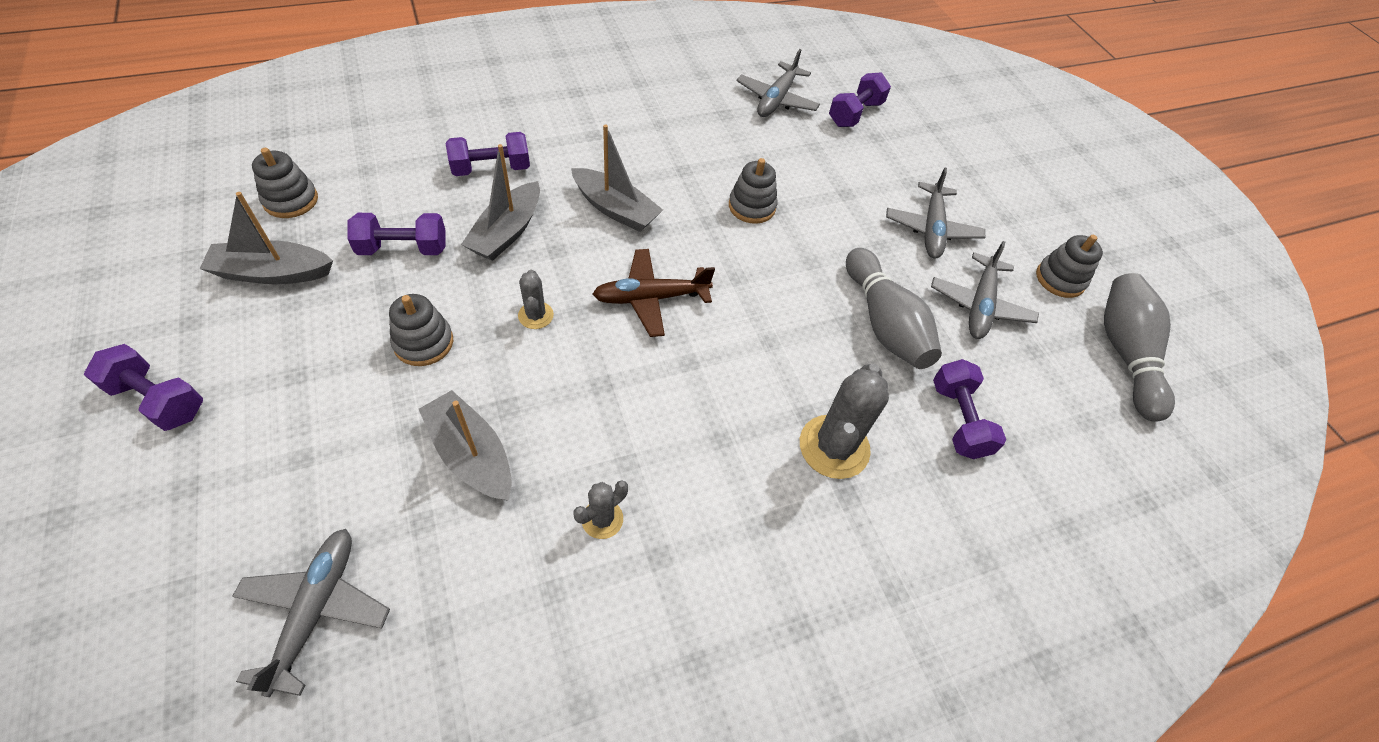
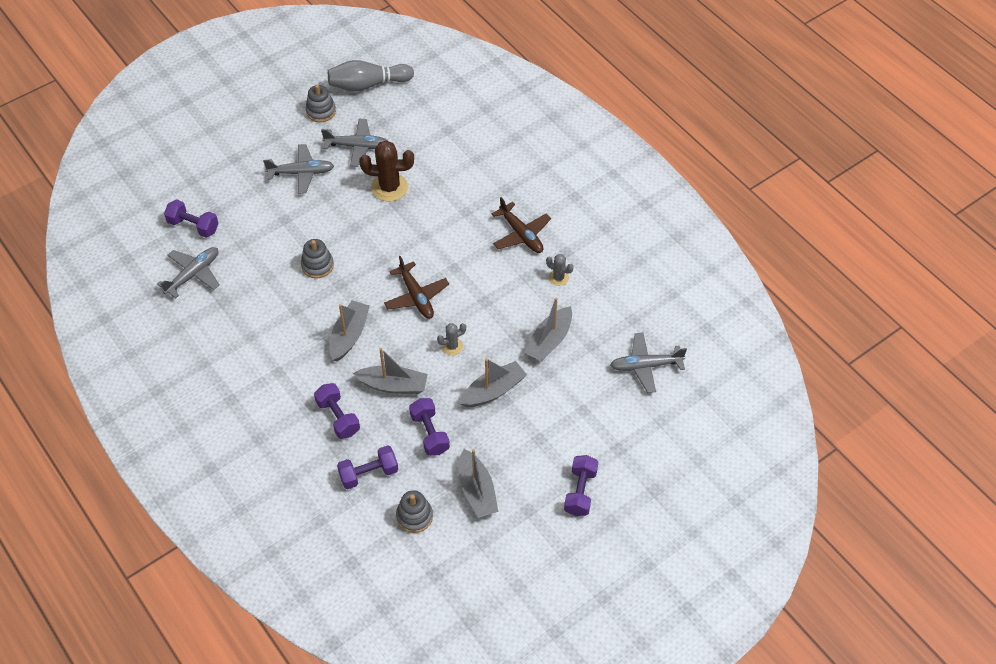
camera: 100 degrees left, 0 degrees up
grey stacking toy [389,294,453,366] -> grey boat [459,358,527,407]
grey plane [736,49,820,117] -> grey plane turned 60 degrees counterclockwise [157,247,220,298]
grey cactus [800,364,889,479] -> none
grey bowling pin [846,248,942,369] -> brown cactus [359,140,414,202]
purple dumbbell [933,359,1006,459] -> purple dumbbell moved to [337,445,398,489]
none -> brown plane [491,197,551,253]

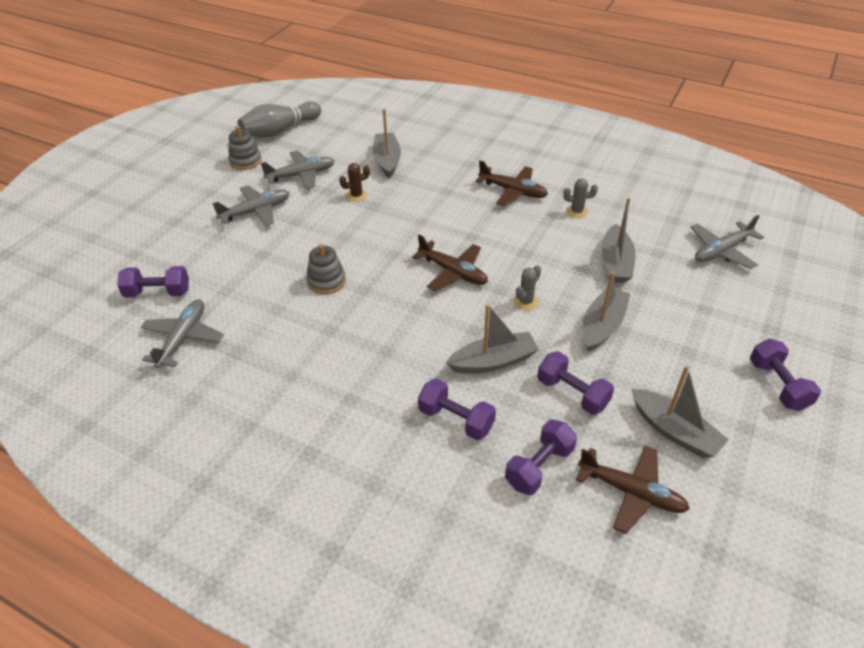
camera: 25 degrees left, 10 degrees down
grey boat [329,301,370,362] -> grey boat moved to [373,109,401,178]
brown cactus [359,140,414,202] -> brown cactus [339,163,370,202], size x0.53
grey stacking toy [396,490,433,533] -> brown plane [576,446,690,534]

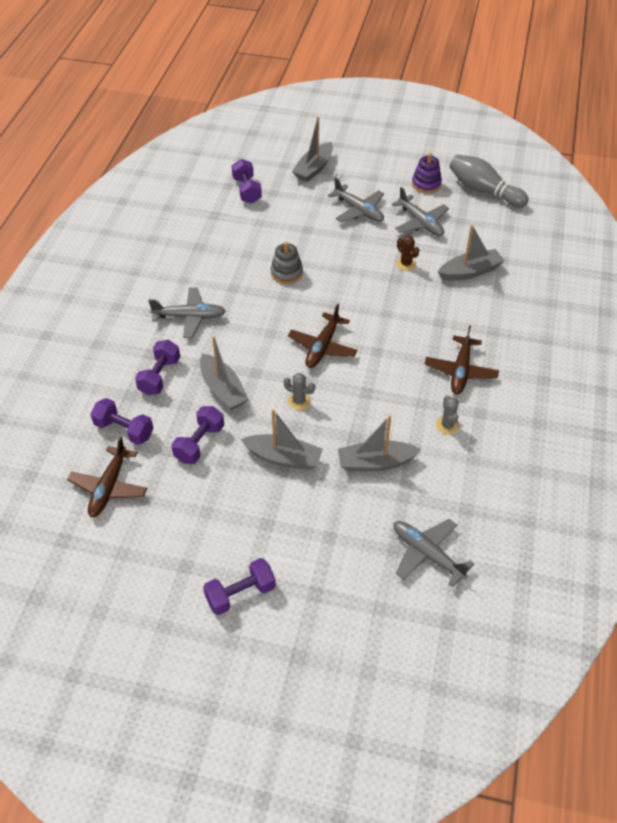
camera: 75 degrees right, 5 degrees up
grey plane [140,300,224,368] -> grey plane moved to [148,288,226,338]
grey stacking toy [228,126,262,170] -> purple stacking toy [412,153,442,193]
grey boat [631,366,729,458] -> grey boat moved to [292,117,333,182]

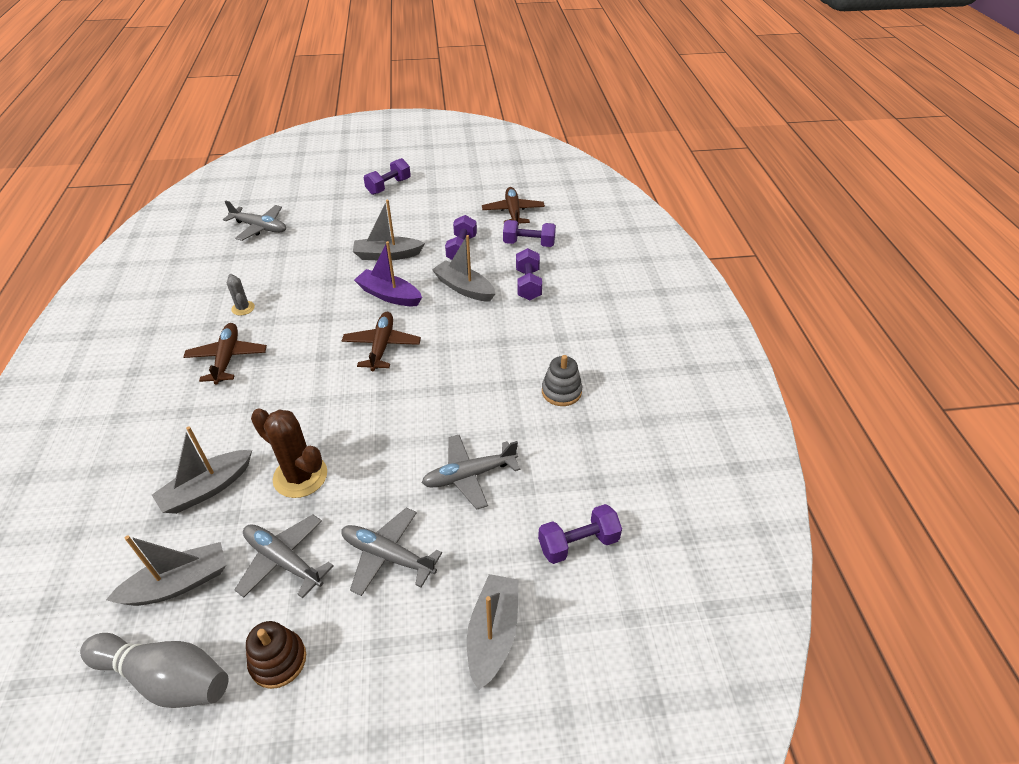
camera: 160 degrees right, 5 degrees down
grey plane [148,288,226,338] -> grey plane moved to [422,435,520,510]
purple dumbbell [232,159,262,203] -> purple dumbbell turned 75 degrees counterclockwise [538,504,622,564]
grey stacking toy [271,242,303,284] -> grey stacking toy moved to [542,355,582,406]
grey cactus [284,373,315,410] -> purple boat [354,241,422,306]
grey boat [338,415,421,471] -> grey boat moved to [106,535,226,606]
brown cactus [396,236,419,271] -> brown cactus [251,408,327,498], size x1.89
purple stacking toy [412,153,442,193] -> brown stacking toy [246,621,306,689]

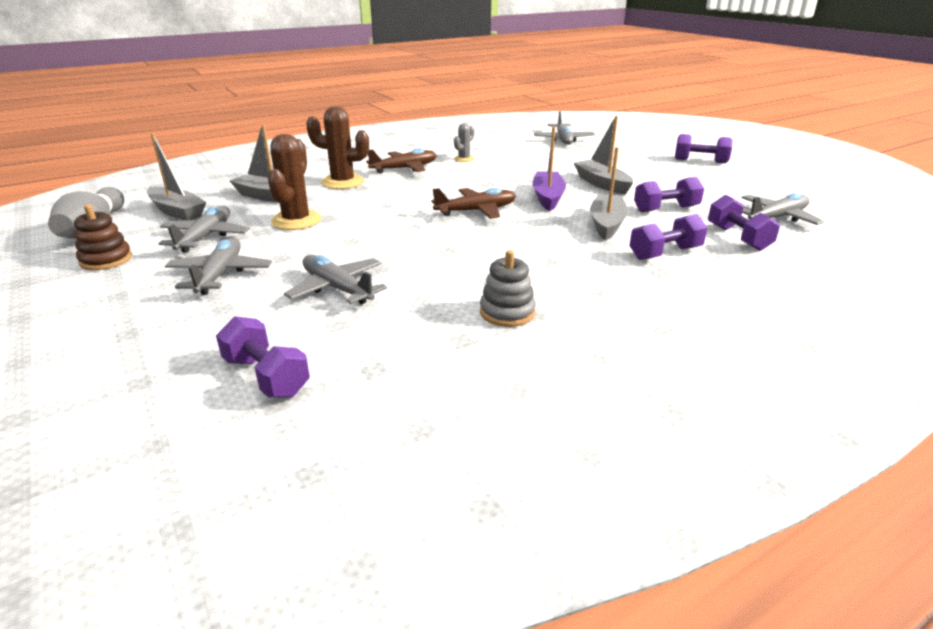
camera: 65 degrees right, 15 degrees down
grey boat [467,574,519,691] -> none
brown plane [482,187,545,226] -> grey plane [741,193,824,225]
none -> brown cactus [306,106,369,189]

